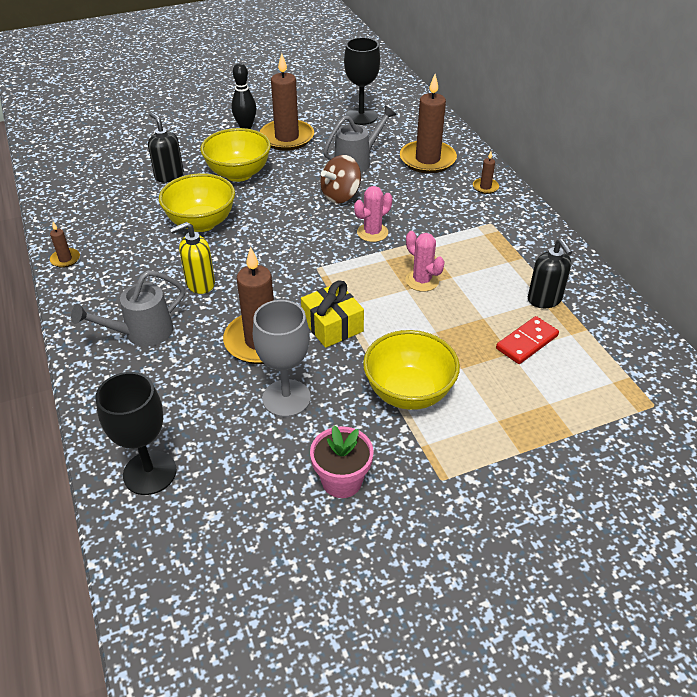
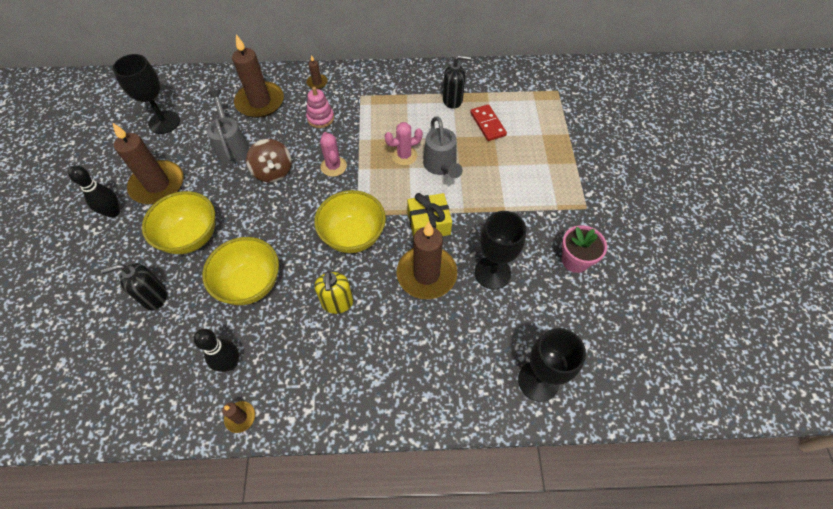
camera: 70 degrees left, 15 degrees up
grey watering can [71,270,185,347] -> grey watering can moved to [423,116,462,178]
grey goblet [253,300,311,417] -> black goblet [475,211,526,290]
yellow bowl [363,330,460,410] -> yellow bowl moved to [314,190,386,253]
none -> black bowling pin [194,329,239,372]
none -> pink stacking toy [306,87,334,128]

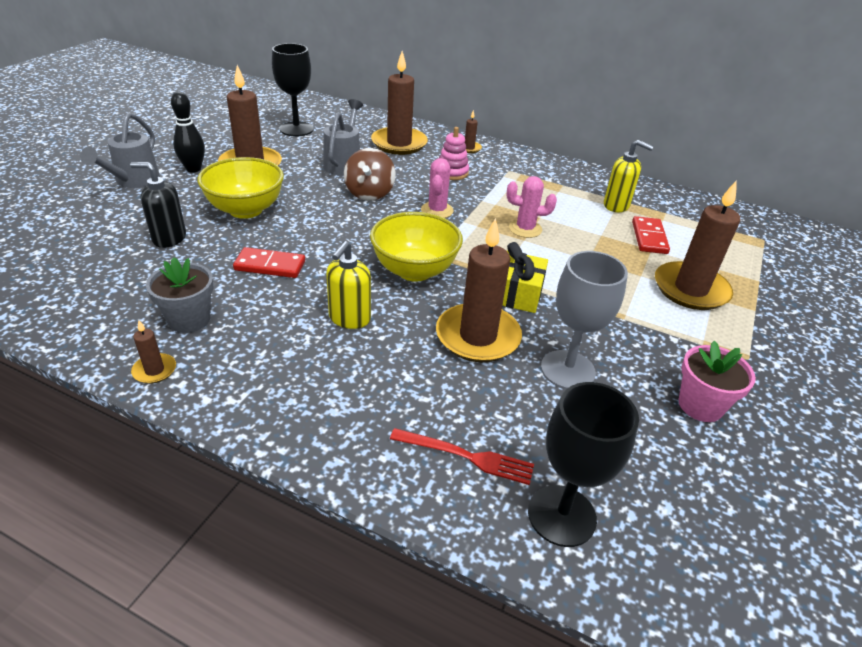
camera: 25 degrees right, 20 degrees down
black bowling pin [194,329,239,372] -> grey flower pot [146,257,214,333]
yellow bowl [202,237,279,305] -> red domino [233,247,305,278]
grey watering can [423,116,462,178] -> grey watering can moved to [80,112,160,188]
black soap dispenser [443,55,471,109] -> yellow soap dispenser [604,140,653,212]
black goblet [475,211,526,290] -> grey goblet [541,251,628,389]
none -> red fork [390,428,534,485]
none -> brown candle [655,180,740,310]

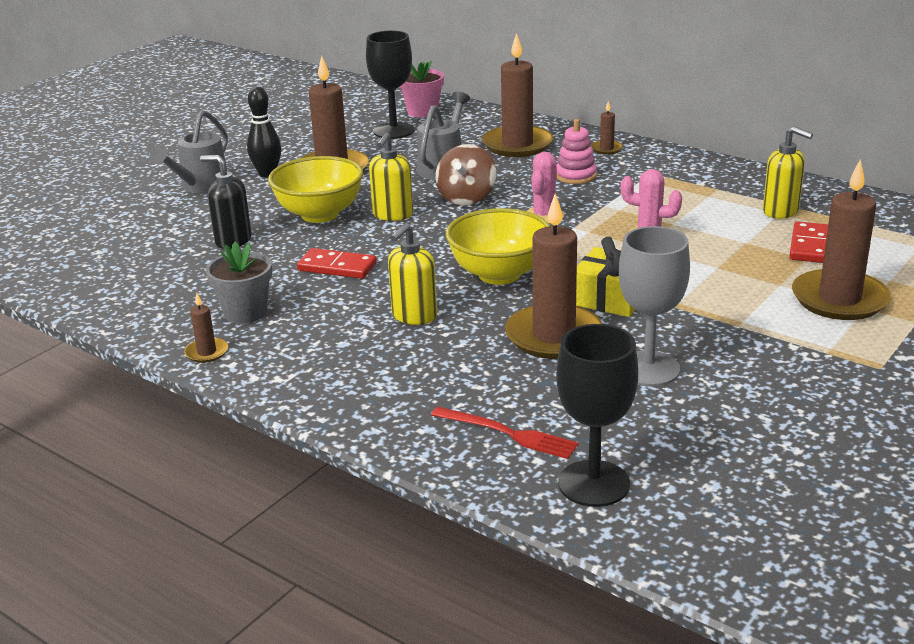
camera: 15 degrees right, 10 degrees down
pink flower pot [679,341,756,422] -> pink flower pot moved to [400,61,444,118]
none -> yellow soap dispenser [369,132,413,221]

